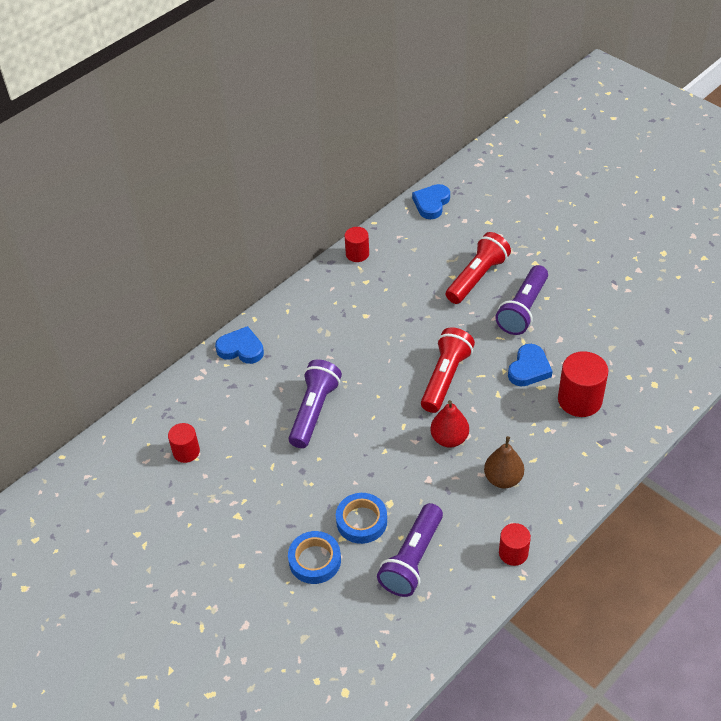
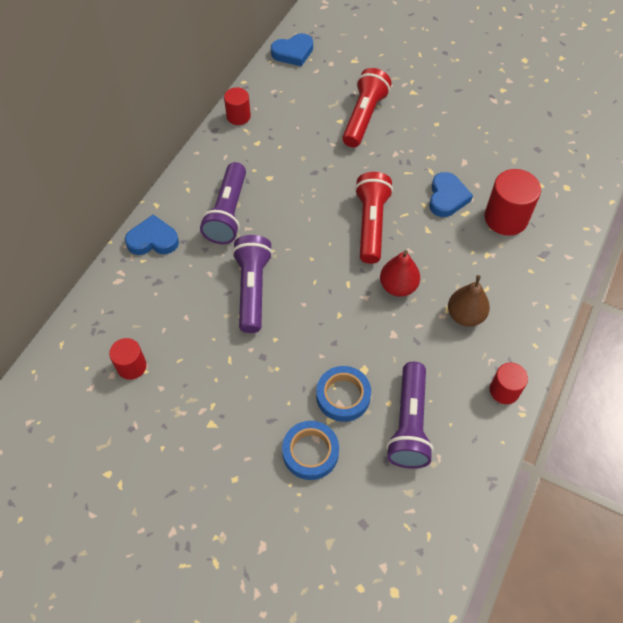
camera: 20 degrees left, 10 degrees up
blue heart [412,184,450,219] -> blue heart turned 120 degrees counterclockwise [271,33,313,66]
purple flashlight [495,265,548,335] -> purple flashlight moved to [200,162,246,244]

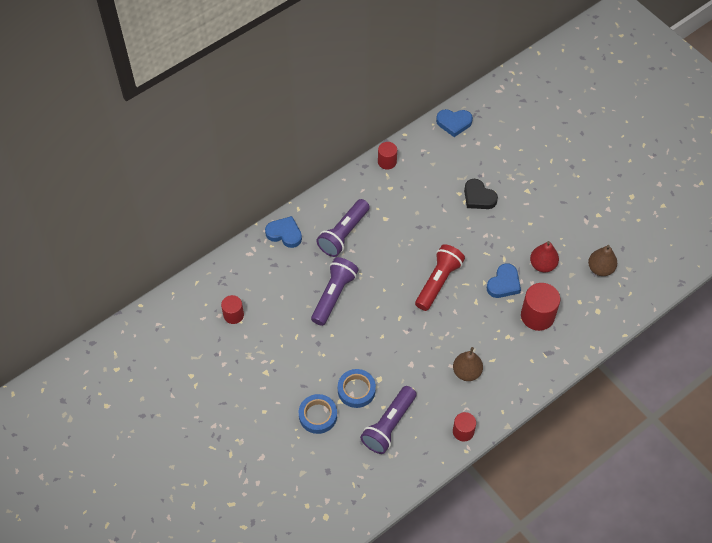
camera: 25 degrees right, 0 degrees up
red flashlight [342,68,392,148] -> black heart [464,179,498,209]
red pear [380,250,420,297] -> red pear moved to [530,241,559,272]
none -> brown pear [588,245,617,276]

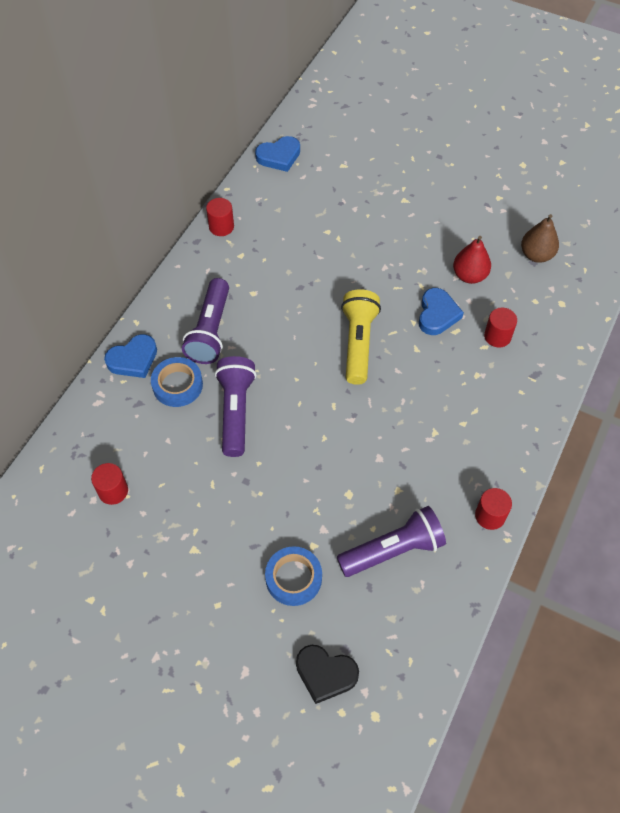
camera: 25 degrees left, 0 degrees up
blue heart [265,216,302,248] -> blue heart turned 150 degrees clockwise [104,334,157,378]
blue tape [338,369,376,408] -> blue tape moved to [151,357,203,407]
purple flashlight [360,386,416,454] -> purple flashlight turned 120 degrees counterclockwise [337,506,446,577]
red flashlight [415,244,465,311] -> yellow flashlight [341,289,381,385]
brown pear [453,347,483,381] -> none
black heart [464,179,498,209] -> black heart moved to [296,645,359,704]
red cylinder [521,283,560,331] -> red cylinder [484,308,517,348], size x0.60

